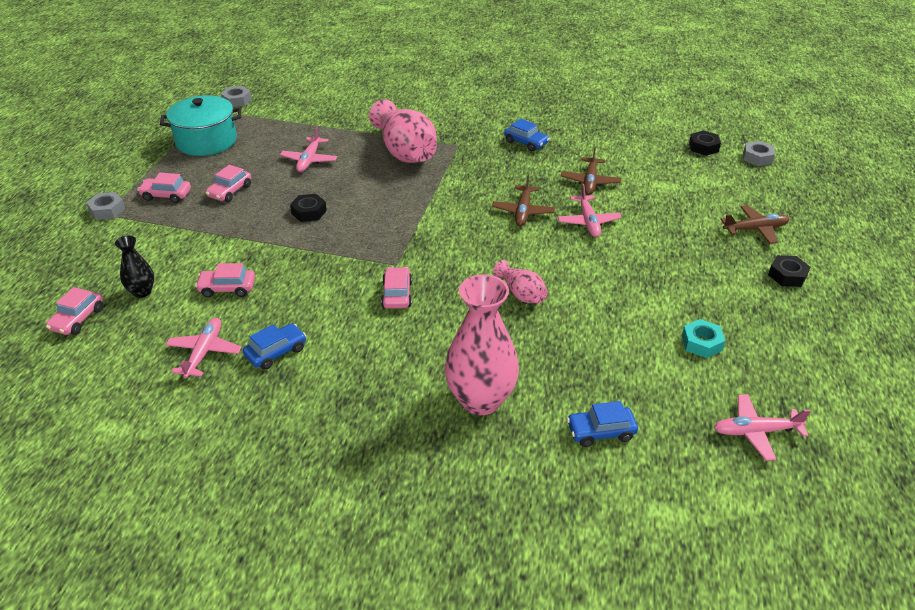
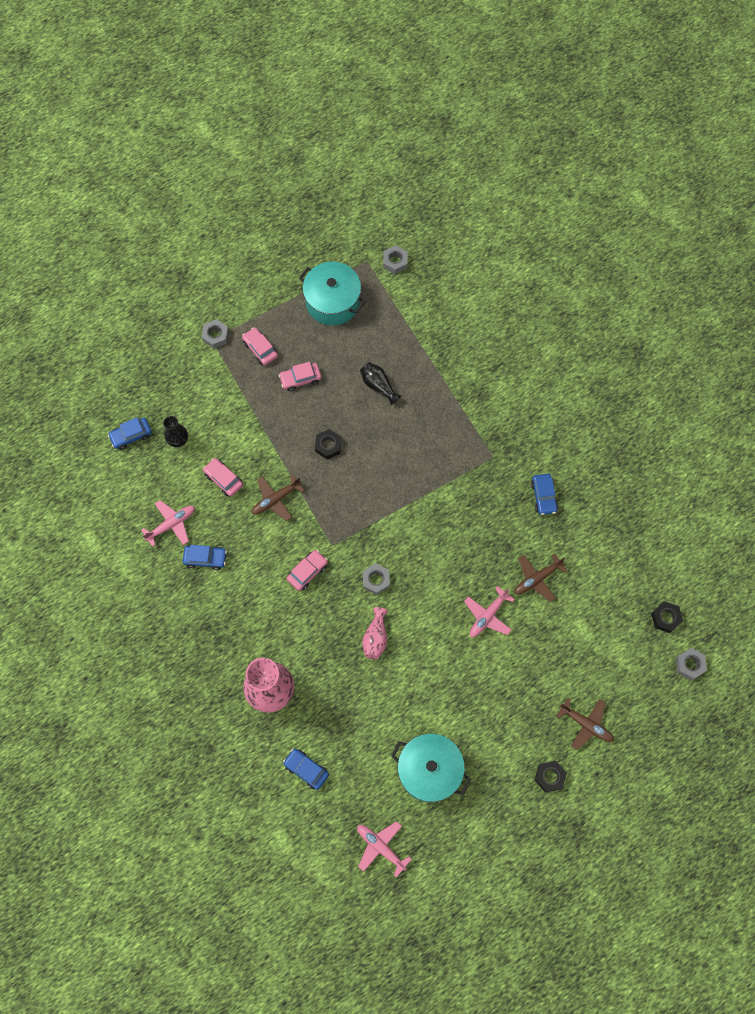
camera: 45 degrees right, 30 degrees up
pink car [46,287,103,335] -> blue car [108,417,152,450]
pink plane [280,127,337,172] -> black vase [360,362,401,405]
pink vase [369,99,437,163] -> none
brown plane [492,175,555,226] -> brown plane moved to [252,474,304,521]
turquoise nut [682,319,726,358] -> turquoise pot [391,734,471,802]
none -> grey nut [363,563,390,595]

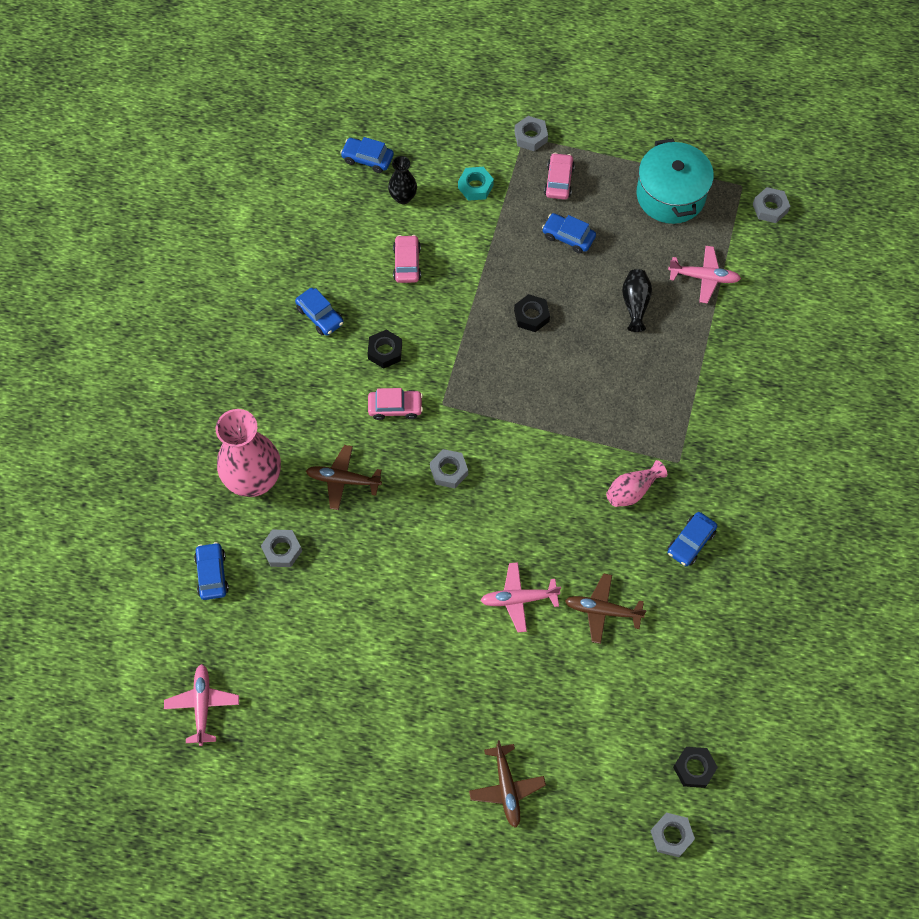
camera: 45 degrees right, 5 degrees down
pink plane [141,500,195,547] -> pink plane moved to [668,246,741,303]
brown plane [252,474,304,521] -> brown plane moved to [306,445,382,510]
pink car [279,362,321,391] -> blue car [542,213,596,253]
pink vase [362,607,388,659] -> pink vase moved to [606,460,667,507]
turquoise pot [391,734,471,802] -> none
black nut [535,761,567,793] -> black nut moved to [367,330,402,369]
none -> grey nut [261,530,302,567]
none -> turquoise nut [458,167,494,201]

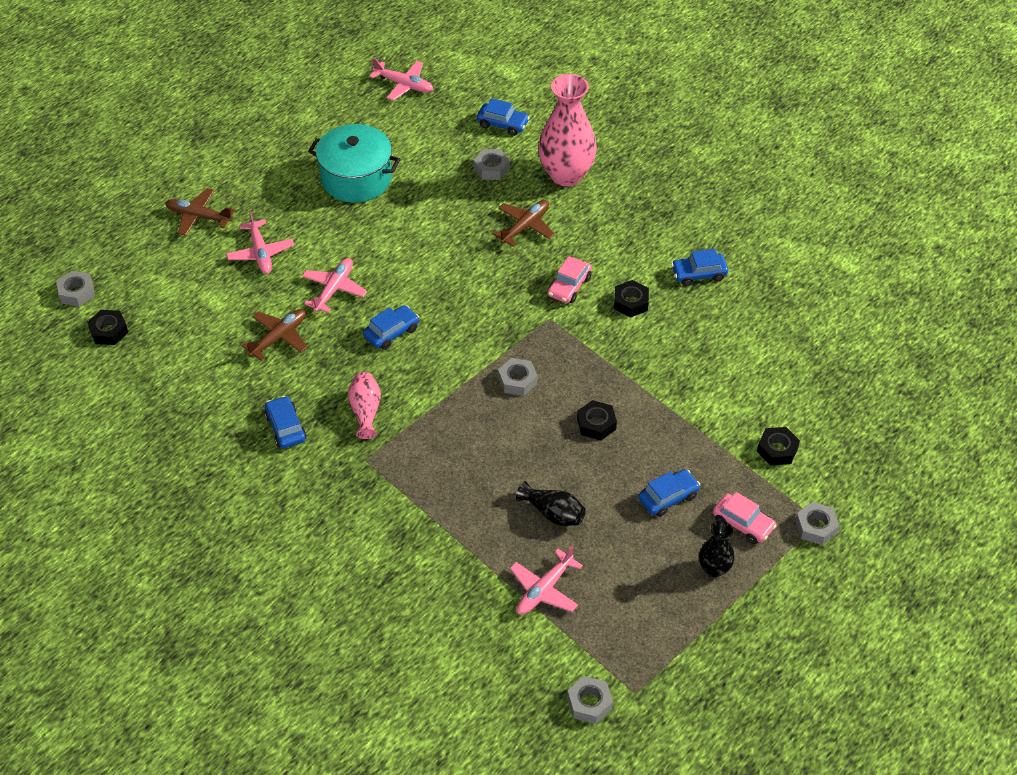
camera: 120 degrees right, 15 degrees down
blue car [340,137,394,173] -> blue car moved to [363,305,419,350]
black vase [388,156,417,204] -> black vase moved to [699,520,735,577]
pink car [393,235,421,283] -> none
grey nut [430,449,468,488] -> grey nut moved to [498,358,538,396]
turquoise nut [458,167,494,201] -> black nut [757,427,800,465]
turquoise pot [636,138,714,224] -> turquoise pot moved to [308,124,401,203]
none -> pink plane [226,210,294,274]

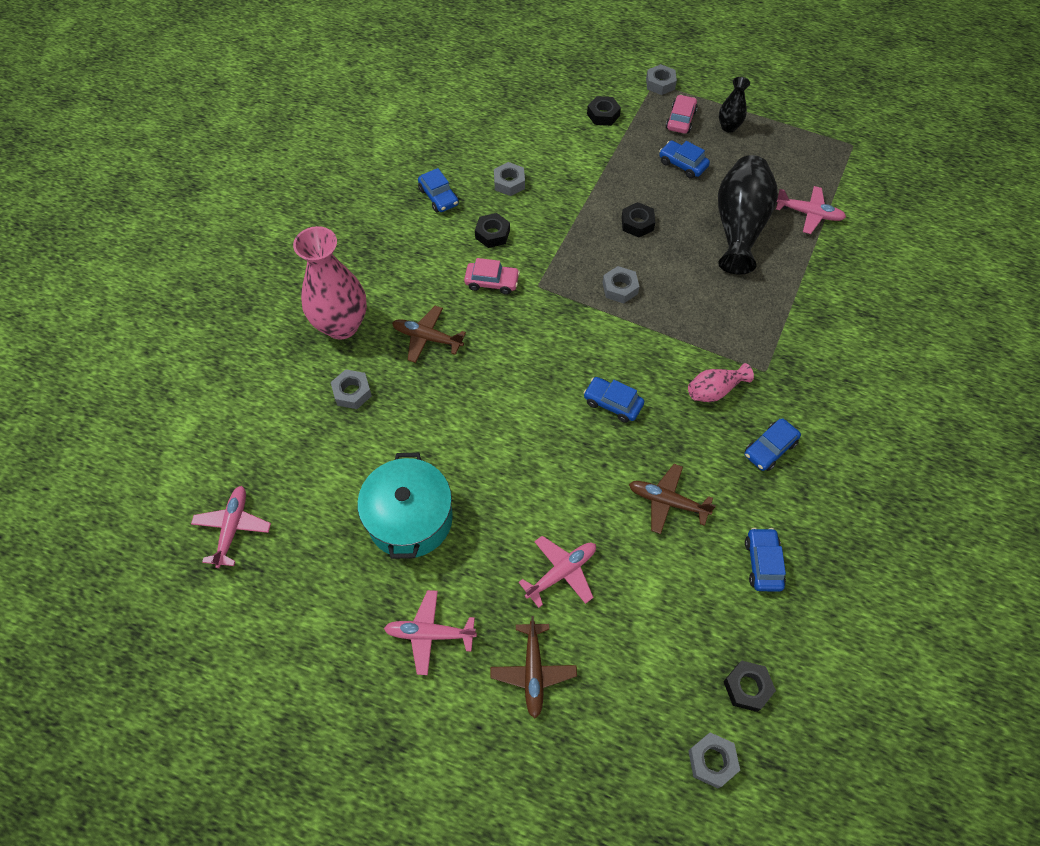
camera: 110 degrees left, 10 degrees up
pink plane [302,258,367,313] -> pink plane moved to [384,590,477,675]
blue car [477,98,530,136] -> blue car moved to [745,528,786,592]
black vase [516,481,586,526] -> black vase [718,155,778,275], size x1.99
grey nut [567,676,613,724] -> grey nut moved to [494,162,525,196]

